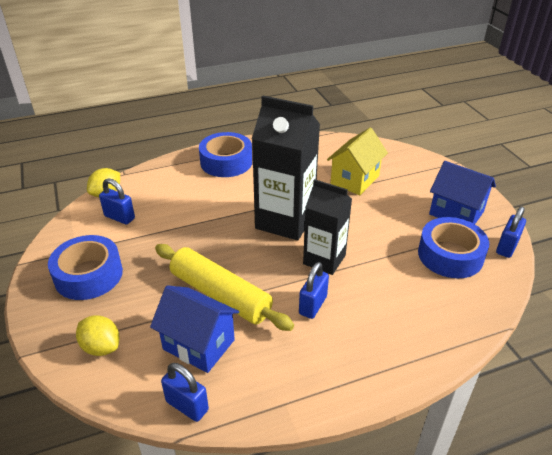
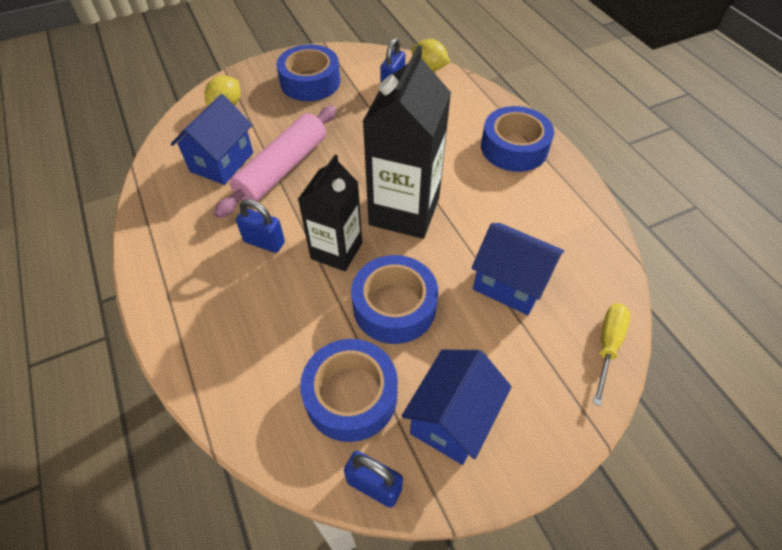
camera: 85 degrees right, 15 degrees up
yellow rolling pin [155,244,294,331] -> pink rolling pin [214,105,336,218]
blue padlock [161,363,209,422] -> none
yellow house [327,128,388,195] -> blue house [471,223,564,315]
none -> blue tape [351,255,438,344]
none -> yellow screwdriver [593,304,630,406]

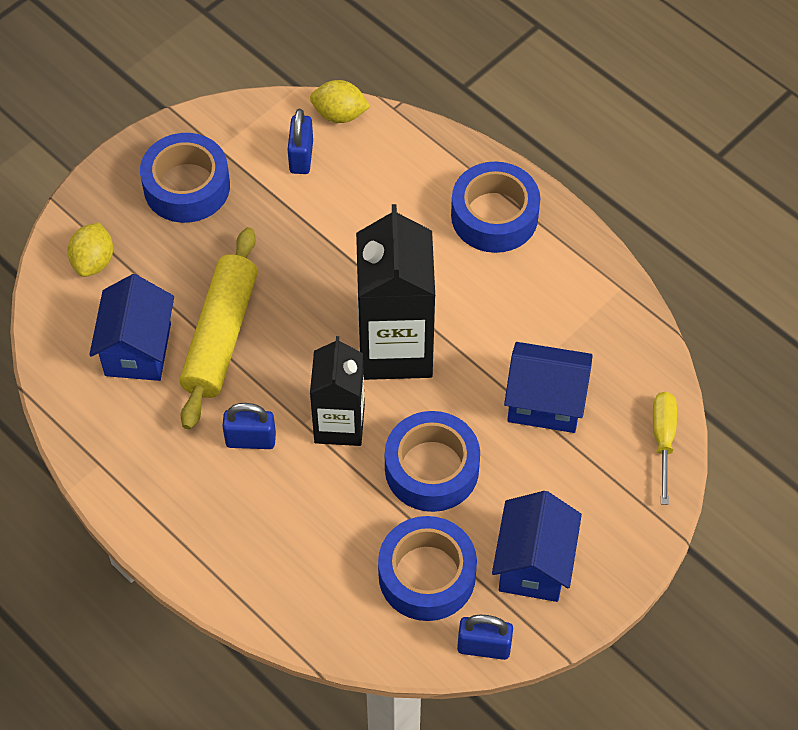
camera: 20 degrees left, 5 degrees up
pink rolling pin [214,105,336,218] -> yellow rolling pin [179,227,258,429]

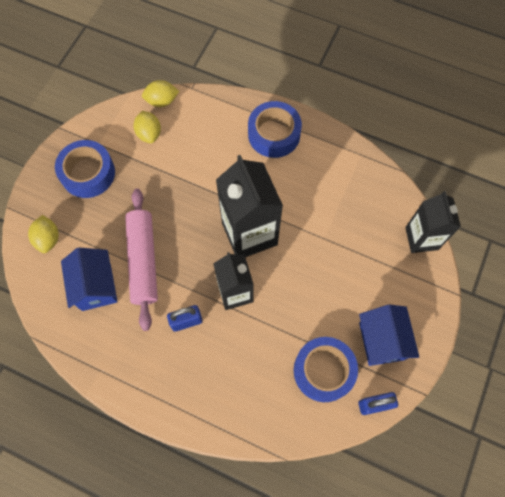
camera: 20 degrees left, 10 degrees up
yellow rolling pin [179,227,258,429] -> pink rolling pin [125,188,158,331]
blue padlock [287,109,313,174] -> yellow lemon [133,111,161,143]
blue tape [385,411,480,512] -> none
blue house [504,342,593,433] -> none
yellow screwdriver [653,392,677,505] -> black carton [405,191,461,253]

